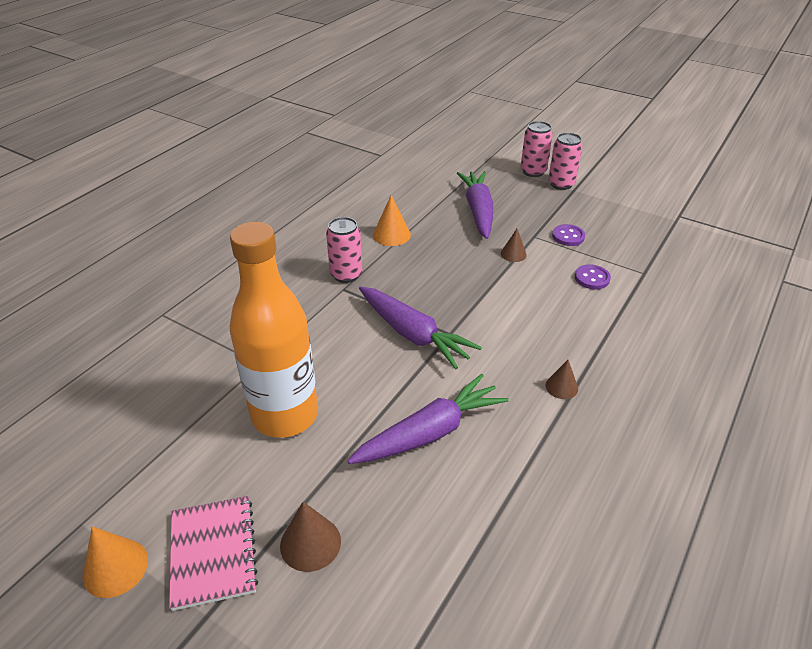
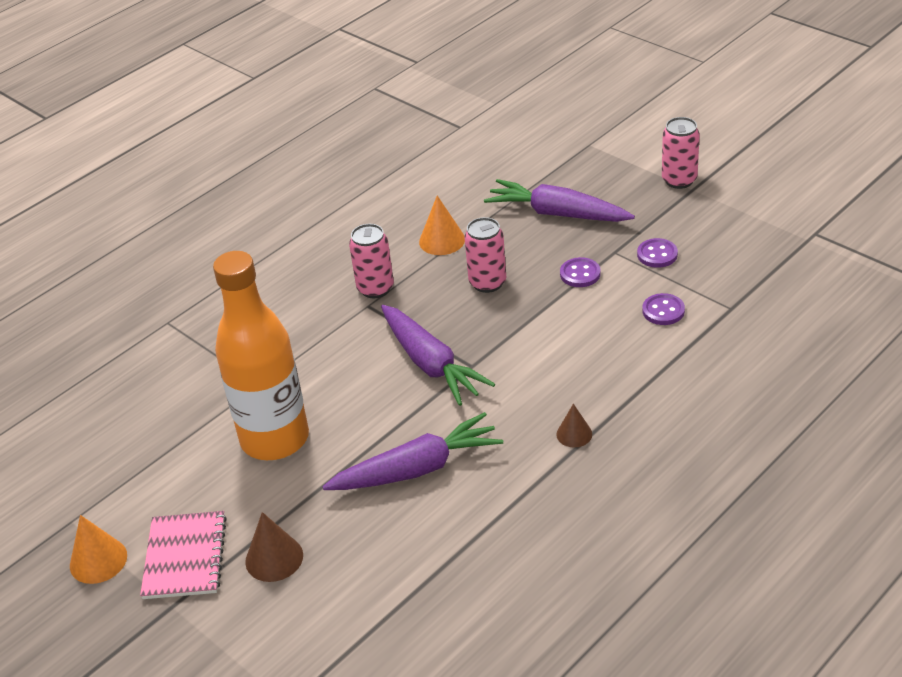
camera: 15 degrees right, 0 degrees up
purple carrot [457,171,493,239] -> purple carrot turned 75 degrees counterclockwise [484,179,635,222]
brown cone [501,229,527,262] -> purple button [560,257,601,287]
pink can [521,121,553,177] -> pink can moved to [464,217,506,293]

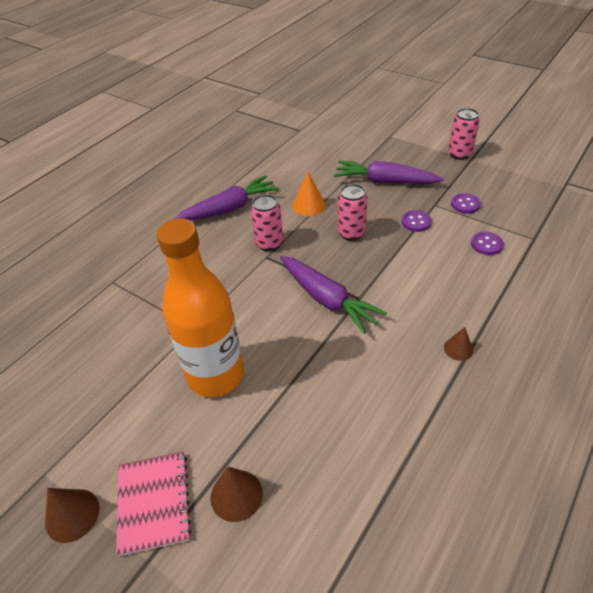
camera: 10 degrees left, 5 degrees up
orange cone [70,515,127,584] -> brown cone [45,488,100,543]
purple carrot [322,412,503,490] -> purple carrot moved to [174,175,279,221]

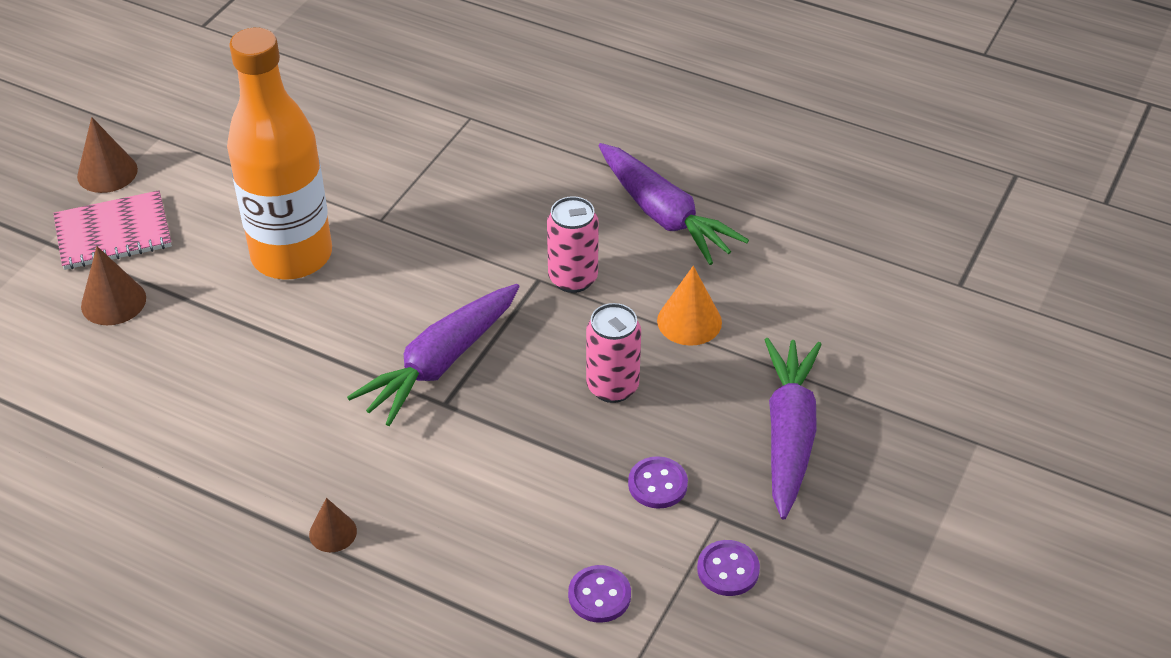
camera: 80 degrees right, 0 degrees up
pink can [448,108,480,160] -> none

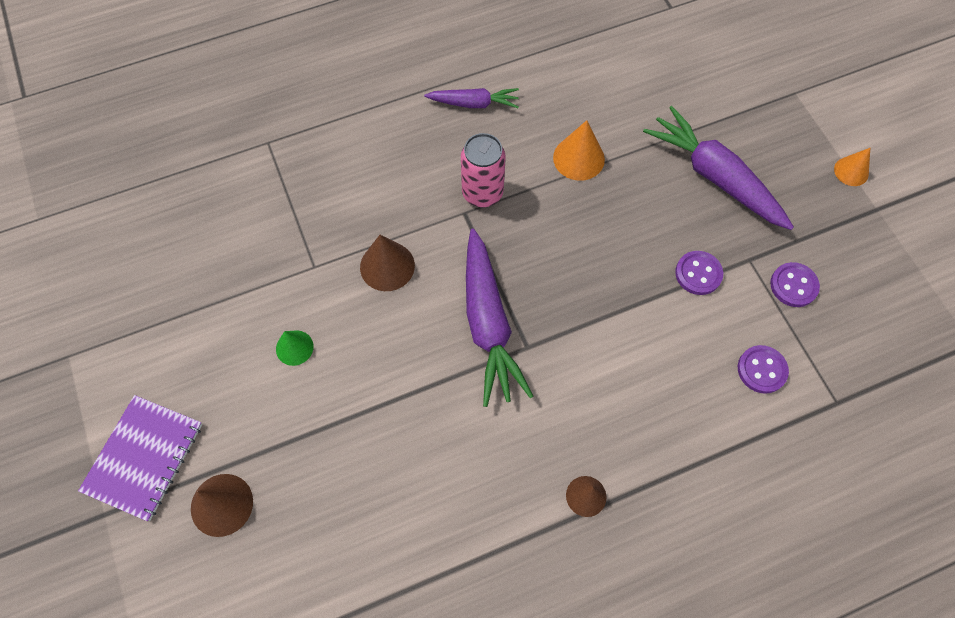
camera: 50 degrees left, 20 degrees up
pink notebook [53,190,172,270] -> purple notebook [78,395,202,521]
brown cone [77,117,138,193] -> brown cone moved to [360,235,415,291]
orange bottle [227,28,332,280] -> green cone [276,330,314,366]
pink can [586,303,641,403] -> none
purple carrot [598,143,749,265] -> purple carrot [424,88,519,108], size x0.57
none -> orange cone [834,148,870,186]

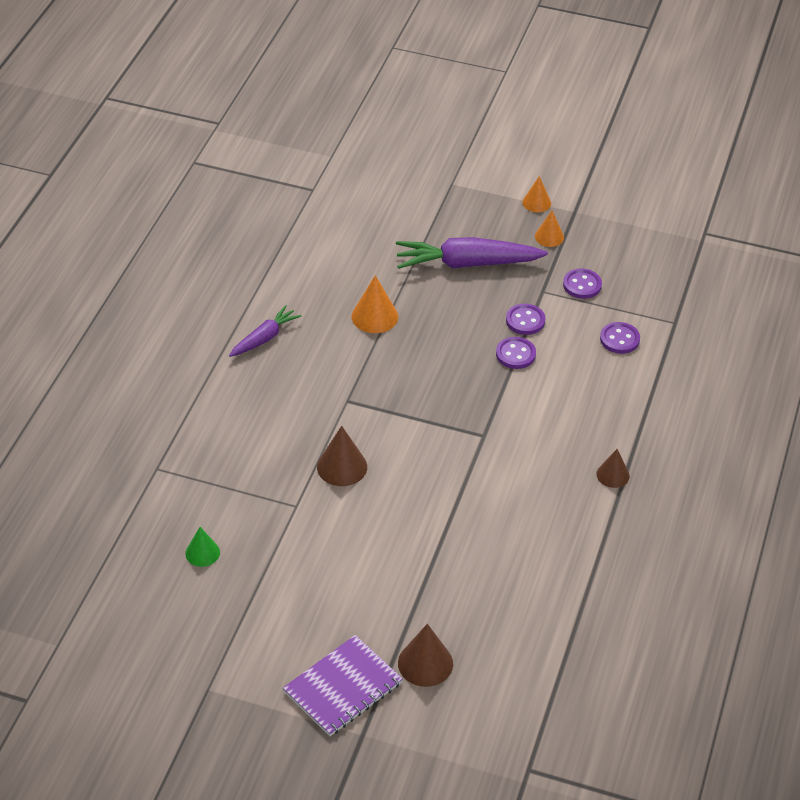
camera: 50 degrees left, 20 degrees down
purple notebook [78,395,202,521] -> purple notebook turned 75 degrees clockwise [283,635,403,736]
green cone [276,330,314,366] -> green cone moved to [185,527,220,567]
pink can [461,133,506,208] -> none
purple carrot [466,228,533,407] -> none
none -> purple button [496,337,536,369]
none -> orange cone [535,211,564,247]

